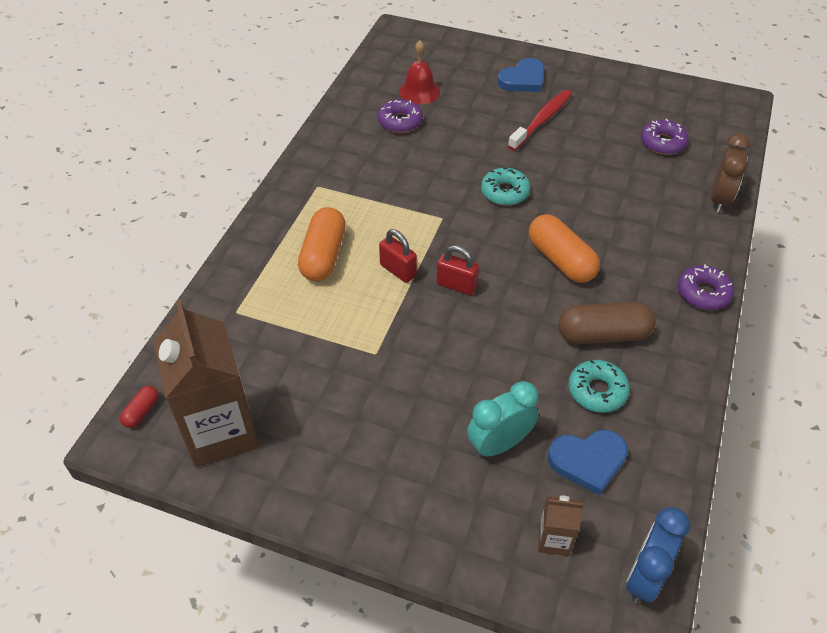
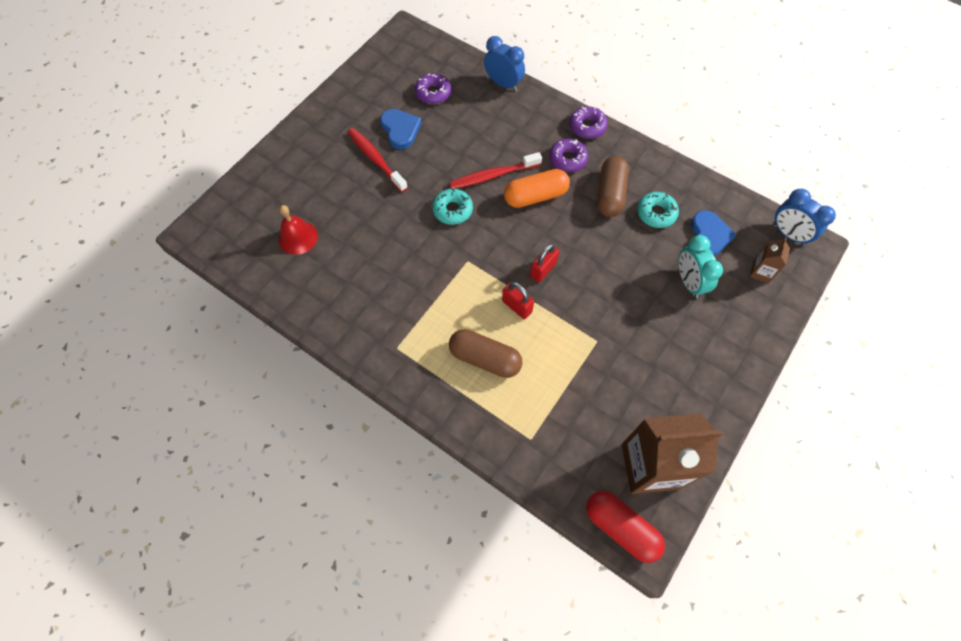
camera: 75 degrees left, 15 degrees up
red capsule [120,386,158,428] -> red capsule [586,491,665,563], size x2.11
orange capsule [298,207,346,281] -> brown capsule [449,329,522,378]
purple donut [378,99,423,133] -> purple donut moved to [549,139,588,172]
red padlock [379,229,417,283] -> red padlock turned 75 degrees clockwise [502,282,534,319]
blue heart [497,58,545,92] -> blue heart moved to [380,109,422,149]
brown clock [711,133,751,213] -> blue clock [484,36,525,91]
none -> red toothbrush [449,152,542,189]

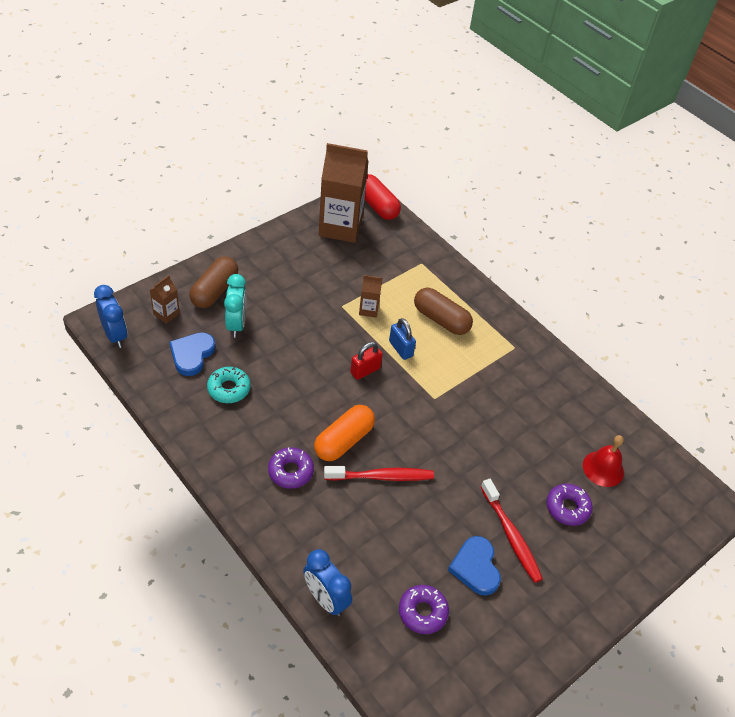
camera: 170 degrees left, 15 degrees down
turquoise donut [432,189,473,225] -> none
red padlock [502,282,534,319] -> blue padlock [389,318,416,360]
orange capsule [504,169,570,208] -> orange capsule turned 45 degrees counterclockwise [314,405,375,461]
purple donut [569,106,608,139] -> purple donut moved to [546,484,593,526]
brown capsule [597,156,629,217] -> brown capsule moved to [189,256,238,308]
none -> brown carton [359,275,382,318]

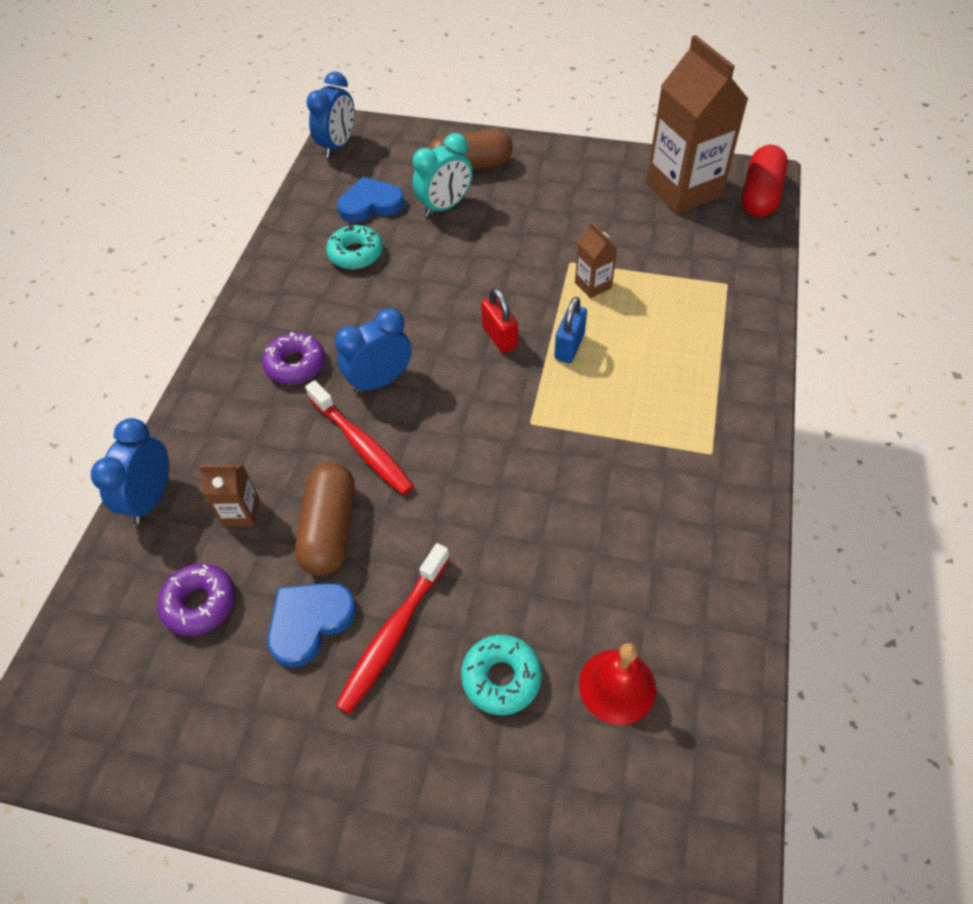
camera: 60 degrees right, 5 degrees up
brown carton [150,275,180,324] -> brown carton moved to [198,465,260,526]
orange capsule [314,405,375,461] -> blue clock [335,308,412,394]
red padlock [350,342,383,380] -> red padlock turned 45 degrees clockwise [481,288,518,353]
brown capsule [414,287,473,335] -> brown capsule moved to [295,462,355,576]
purple donut [546,484,593,526] -> turquoise donut [461,635,542,715]

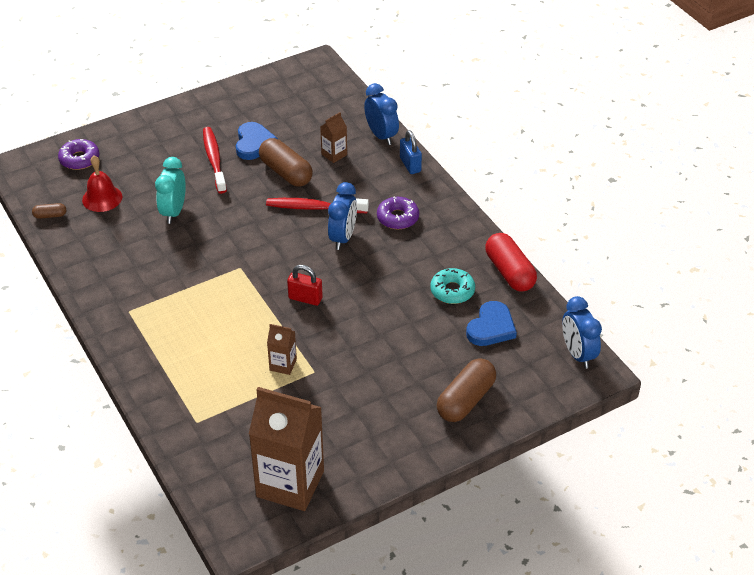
camera: 135 degrees right, 10 degrees down
purple donut [157,563,235,636] -> purple donut moved to [58,139,99,170]
turquoise clock [412,133,473,217] -> turquoise clock moved to [155,157,186,224]
turquoise donut [461,635,542,715] -> none
blue padlock [554,297,587,363] -> blue padlock moved to [400,130,422,174]
red capsule [742,145,788,218] -> red capsule moved to [485,233,537,292]
none -> brown capsule [32,203,66,219]

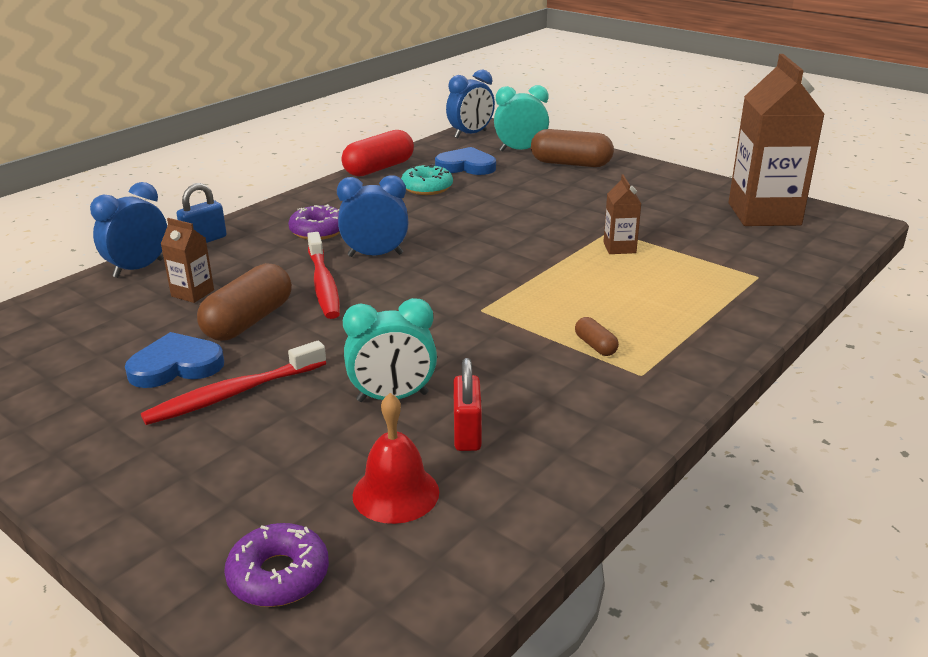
camera: 110 degrees left, 15 degrees down
brown capsule [32,203,66,219] -> brown capsule moved to [575,317,619,356]
red padlock [287,265,323,306] -> red padlock moved to [453,358,482,451]
none -> turquoise clock [494,85,549,152]

